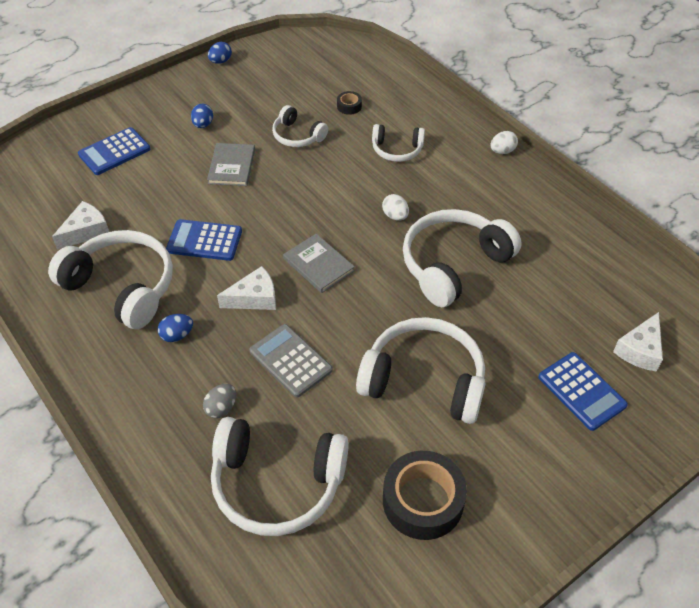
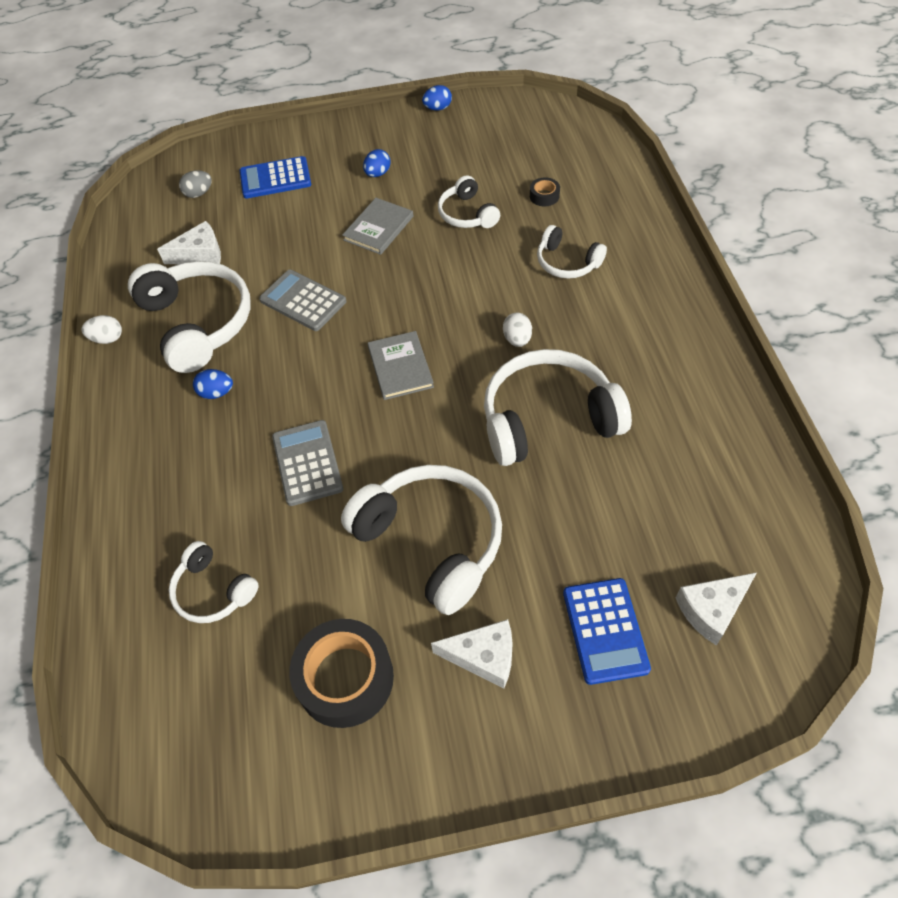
camera: 30 degrees right, 5 degrees up
blue calculator [166,219,242,261] -> grey calculator [259,270,346,331]
grey egg [203,384,236,418] -> grey egg moved to [179,170,212,198]
white headphones [211,417,349,536] -> white headphones [169,541,259,623], size x0.54
white cheese [217,266,276,310] -> white cheese moved to [431,619,513,689]
white egg [490,131,518,154] -> white egg moved to [81,315,122,344]

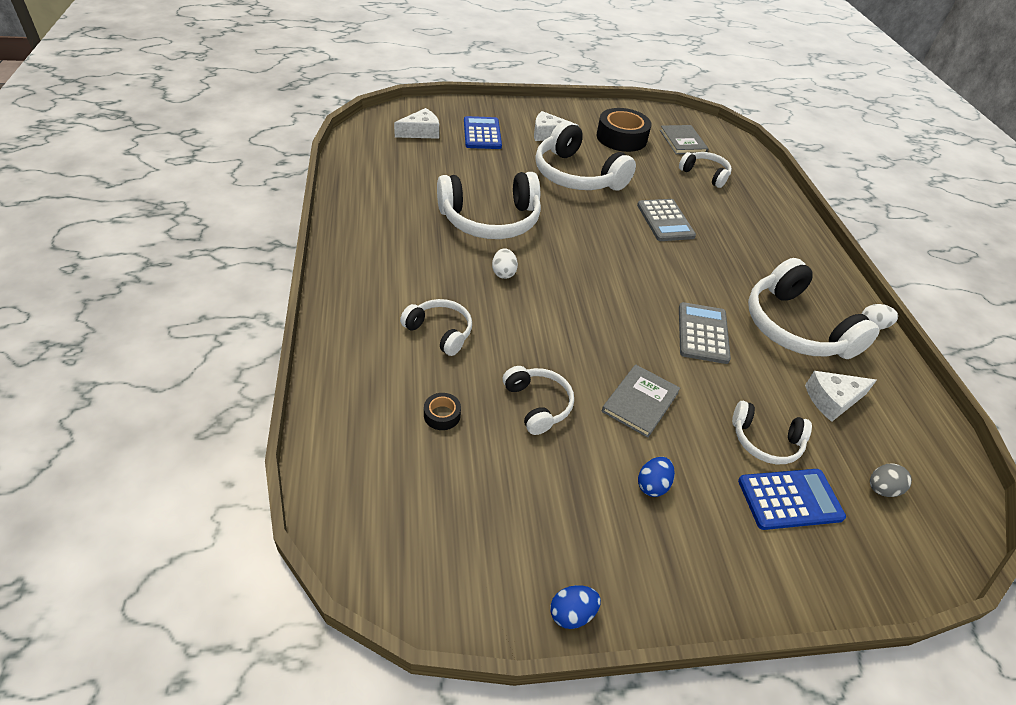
camera: 175 degrees right, 10 degrees down
blue egg [193,369,233,399] -> none
grey calculator [259,270,346,331] -> grey calculator turned 120 degrees counterclockwise [679,302,731,364]
grey book [368,331,434,400] -> grey book moved to [660,125,708,154]
none -> white headphones [732,401,812,464]

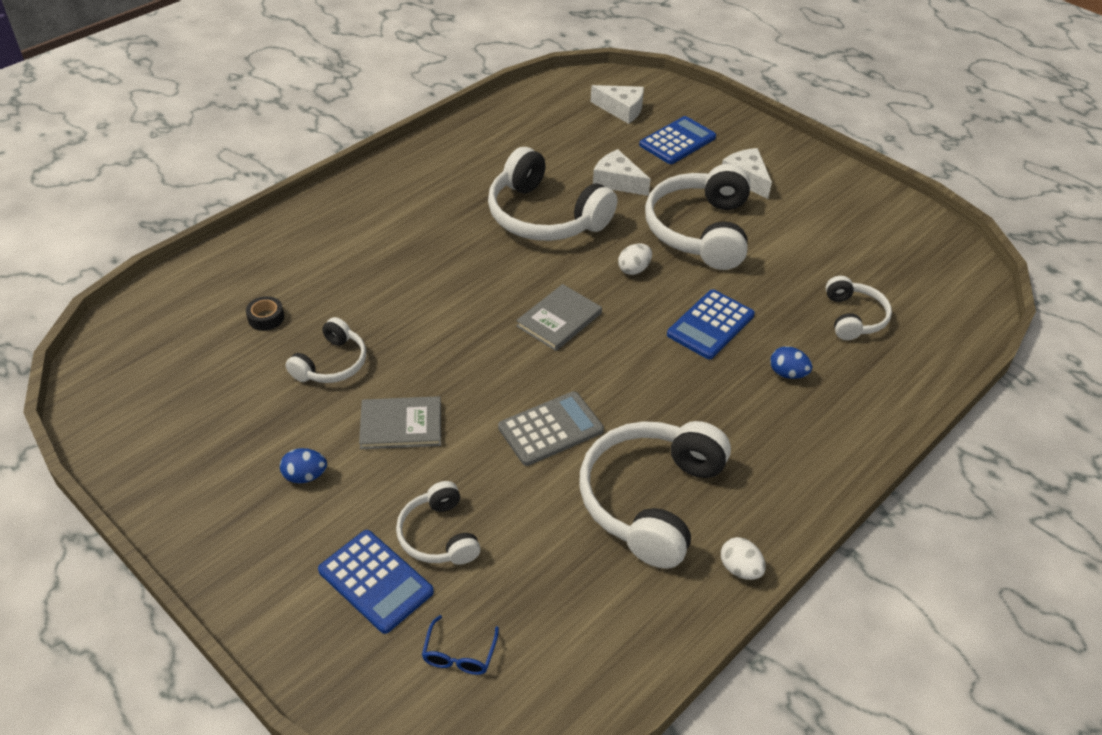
camera: 55 degrees right, 0 degrees up
white headphones [400,299,472,356] -> none
white egg [492,248,518,279] -> white egg moved to [618,243,652,275]
blue egg [550,585,601,629] -> blue egg moved to [770,346,812,379]
black tape [596,108,651,152] -> none
grey calculator [637,199,696,241] -> blue calculator [667,289,755,359]
grey book [660,125,708,154] -> grey book moved to [516,284,602,351]
white cheese [805,371,877,422] -> white cheese moved to [593,149,651,196]
grey egg [870,464,912,497] -> blue glasses [422,615,499,675]

